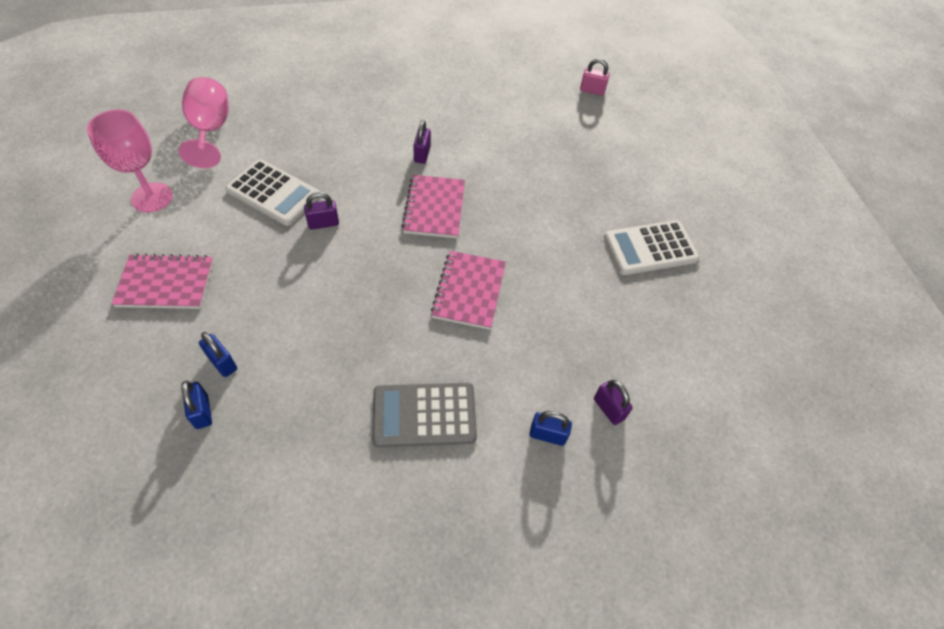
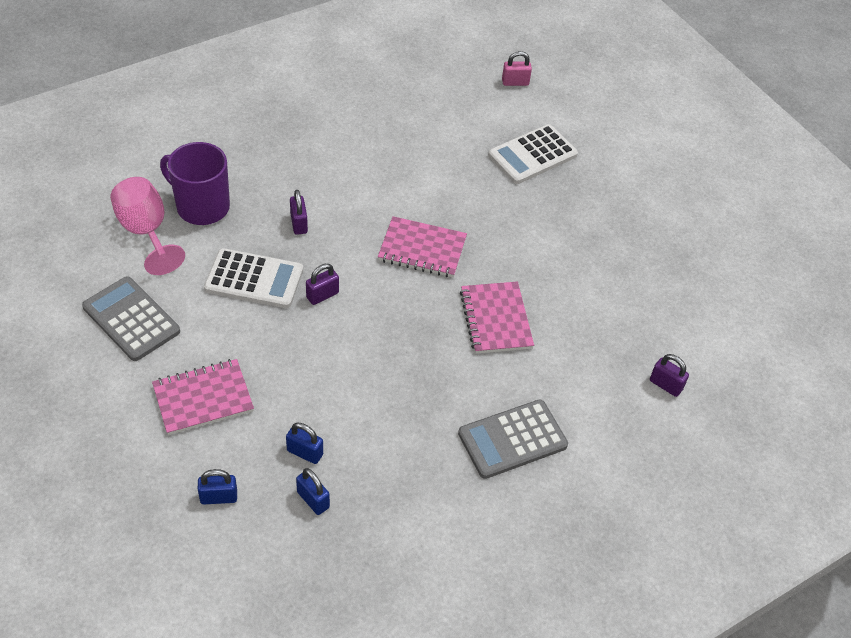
camera: 20 degrees left, 5 degrees down
pink goblet [87,109,173,213] -> grey calculator [82,276,180,361]
pink notebook [402,175,465,238] -> pink notebook turned 60 degrees counterclockwise [378,216,467,277]
purple padlock [413,120,431,164] -> purple padlock moved to [290,190,308,235]
blue padlock [529,411,572,446] -> blue padlock moved to [198,469,237,504]
white calculator [604,220,699,275] -> white calculator moved to [488,124,578,184]
none -> purple mug [160,142,230,225]

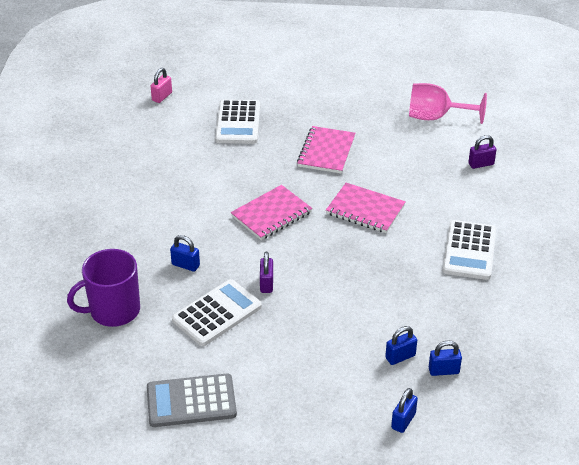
camera: 50 degrees left, 10 degrees down
pink goblet [110,177,185,275] -> pink goblet moved to [409,83,487,124]
pink notebook [152,359,254,435] -> pink notebook moved to [297,126,355,174]
purple padlock [290,190,308,235] -> blue padlock [170,235,200,272]
grey calculator [458,399,568,479] -> white calculator [442,220,496,280]

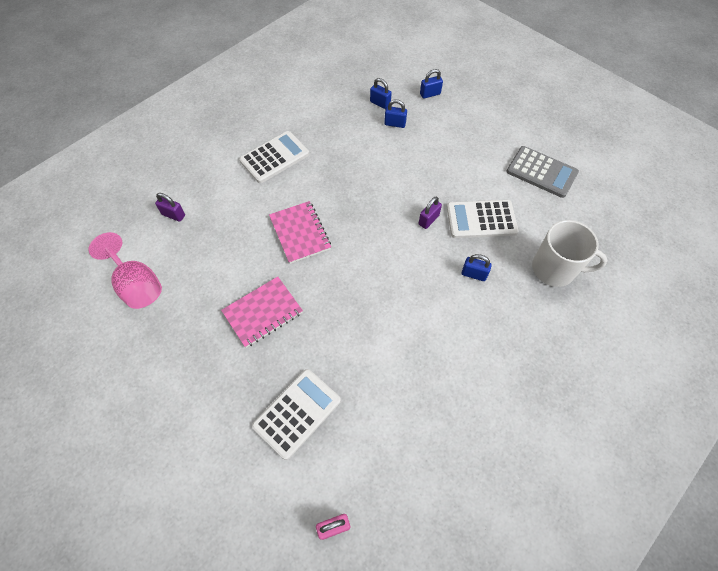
camera: 140 degrees left, 20 degrees up
purple mug [67,249,140,327] -> white mug [532,220,607,287]
blue padlock [170,235,200,272] -> blue padlock turned 45 degrees counterclockwise [462,254,492,281]
pink notebook [231,185,312,240] -> none

